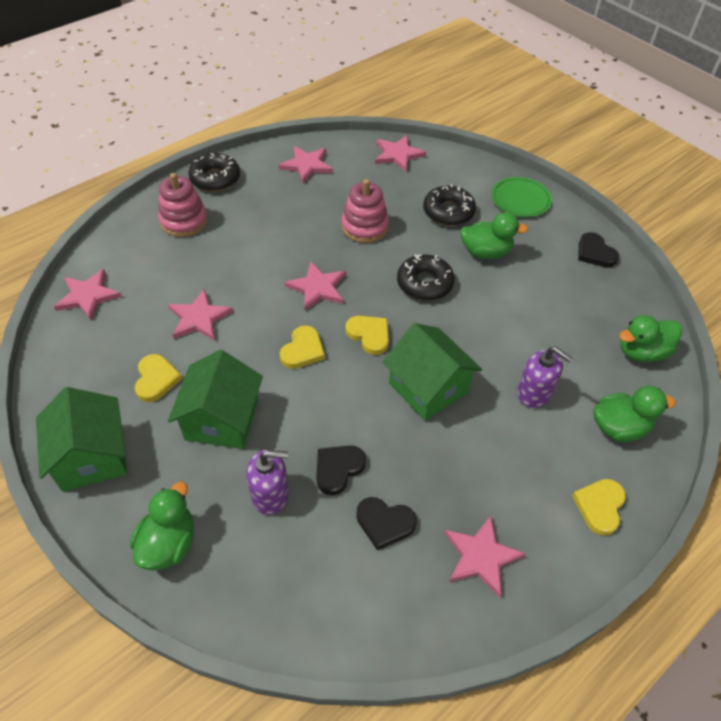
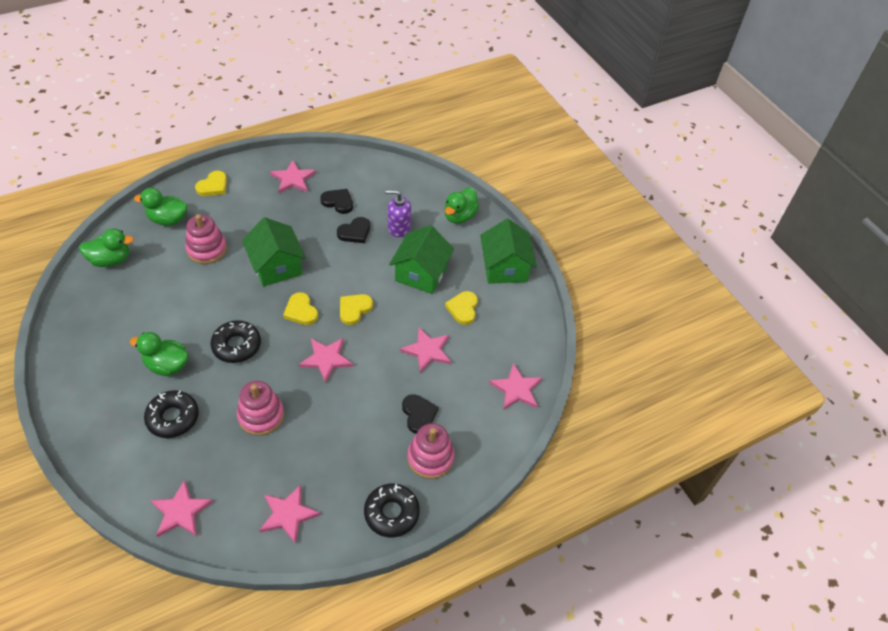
camera: 170 degrees left, 0 degrees up
green plate [491,177,552,217] -> none
purple soap dispenser [517,347,572,408] -> pink stacking toy [185,214,227,264]
black heart [578,232,619,268] -> black heart moved to [402,394,439,434]

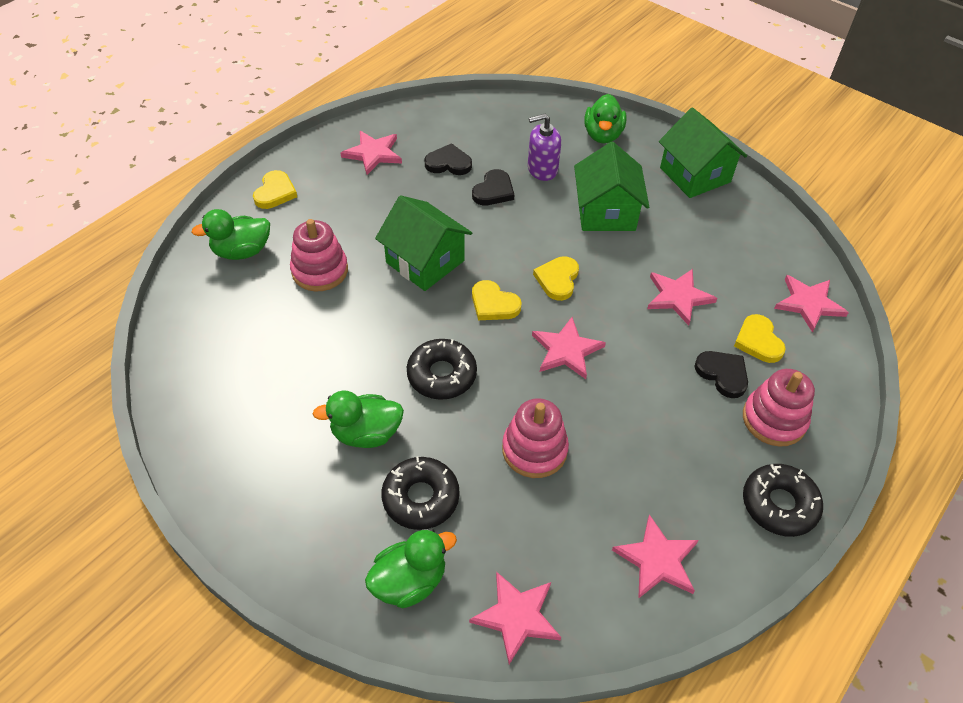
camera: 20 degrees left, 0 degrees up
green duck [79,228,134,267] -> green duck moved to [365,529,457,608]
yellow heart [445,291,478,325] -> yellow heart moved to [734,314,786,363]

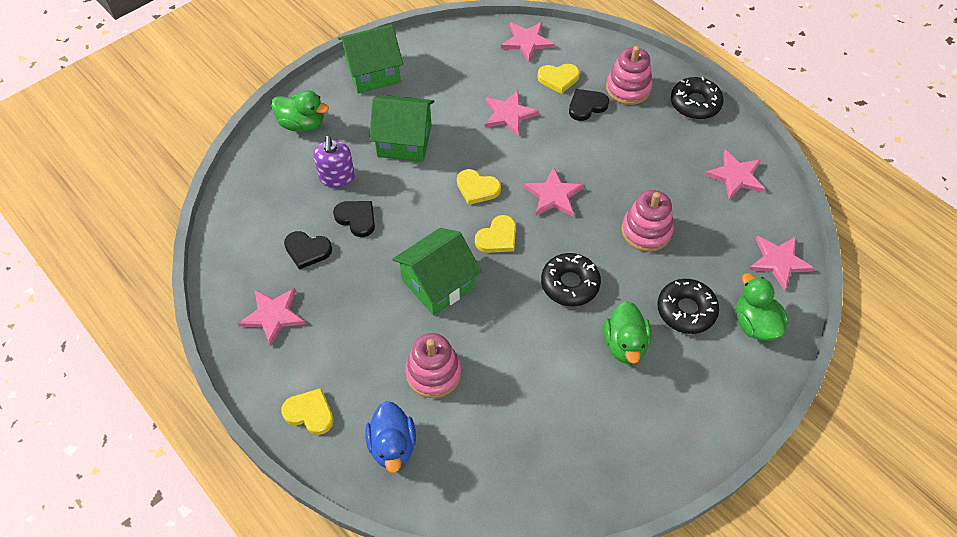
camera: 80 degrees left, 5 degrees up
green duck [192,209,270,260] -> blue duck [365,401,416,473]
black heart [424,143,472,175] -> black heart turned 90 degrees counterclockwise [284,231,332,270]

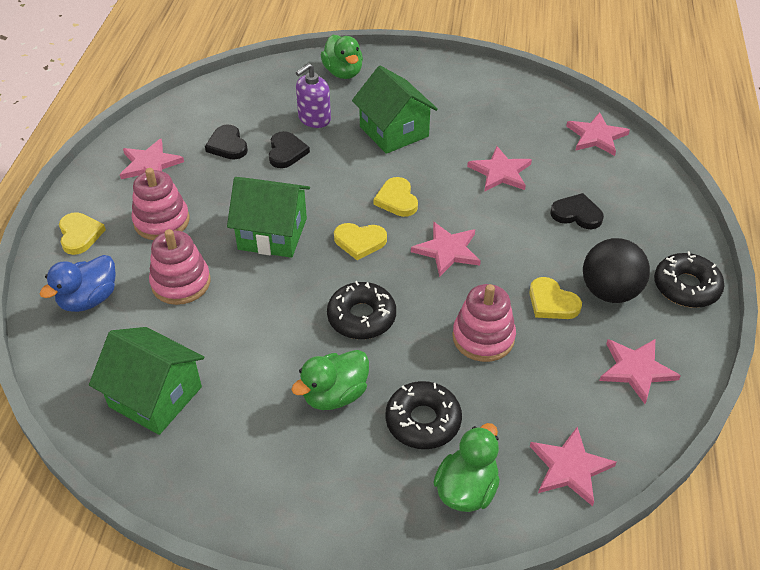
camera: 50 degrees right, 10 degrees down
green house [338,24,403,94] -> green house moved to [89,327,204,435]
yellow heart [537,64,580,94] -> yellow heart moved to [529,277,582,319]
pink stacking toy [606,46,653,105] -> pink stacking toy moved to [131,168,190,240]
none -> black ball [583,238,650,303]

